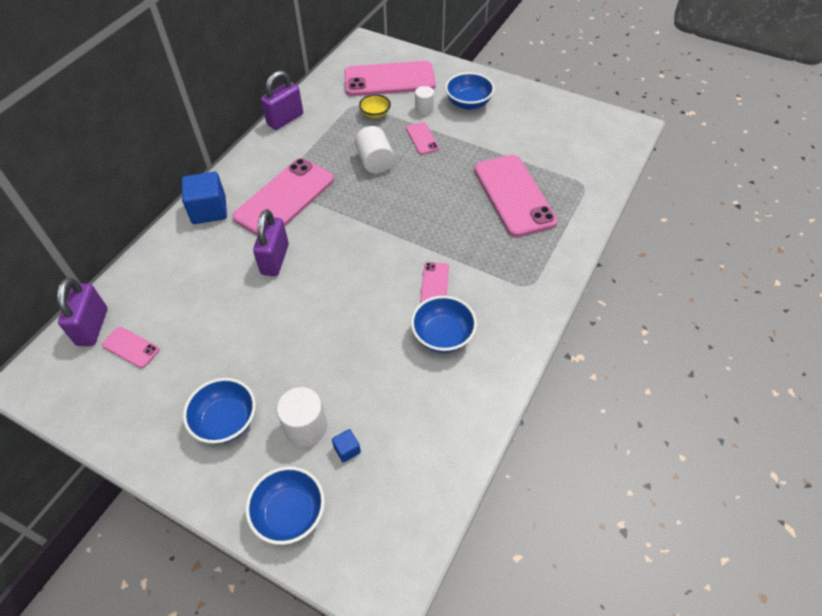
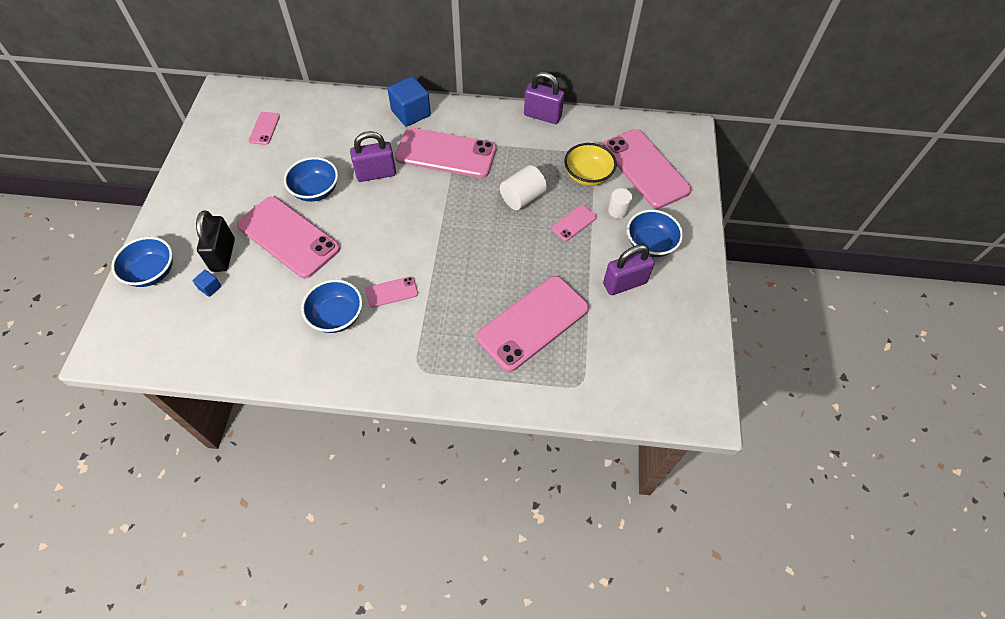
camera: 65 degrees right, 5 degrees up
purple padlock [57,278,107,346] -> purple padlock moved to [603,245,655,295]
blue bowl [183,378,256,444] -> blue bowl moved to [284,157,338,202]
white cylinder [277,387,327,447] -> black padlock [196,210,235,272]
yellow bowl [359,94,391,118] -> yellow bowl [564,143,617,186], size x1.57
none -> pink phone [237,196,340,278]

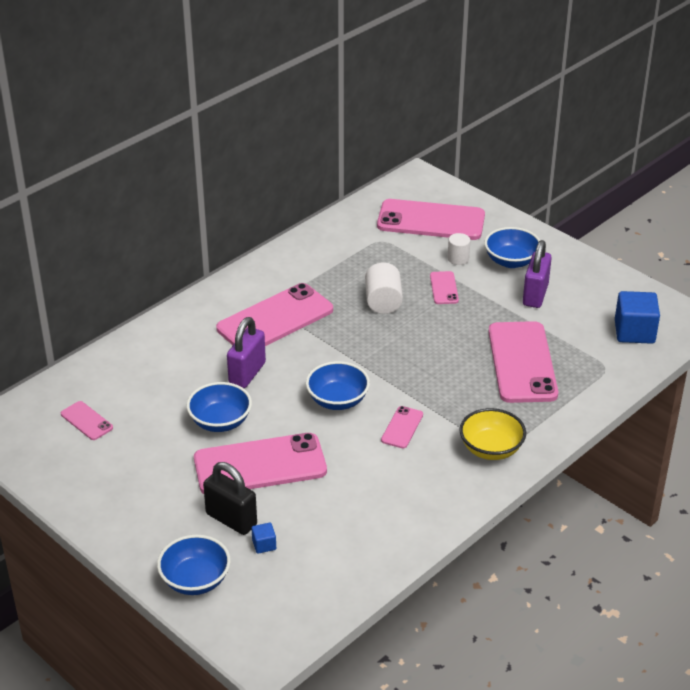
camera: 50 degrees left, 20 degrees down
blue bowl [301,279,363,333] -> blue bowl moved to [306,361,370,410]
blue cube [387,76,431,127] -> blue cube moved to [615,291,660,344]
purple padlock [524,72,564,124] -> none
yellow bowl [564,143,617,186] -> yellow bowl moved to [460,408,526,460]

